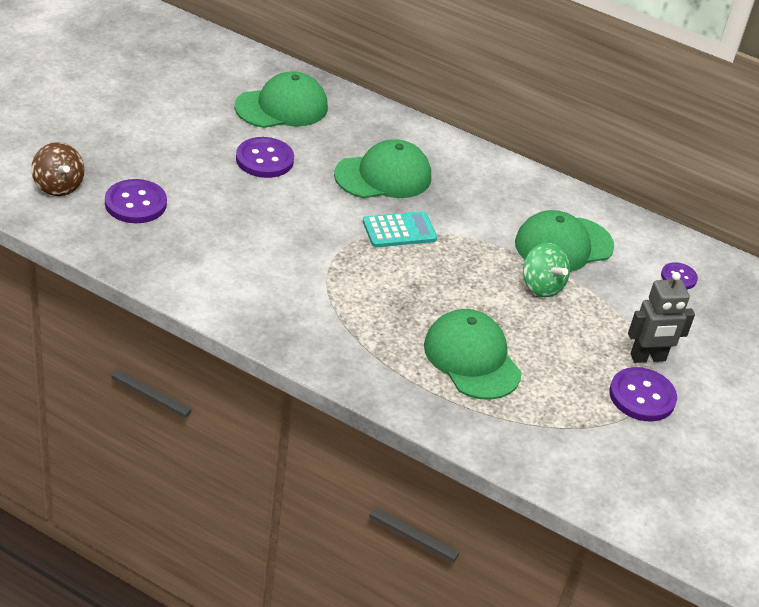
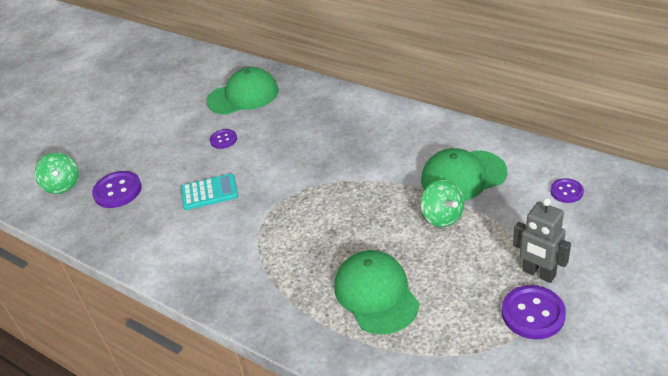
camera: 15 degrees right, 0 degrees up
brown spinning top [31,142,85,196] -> green spinning top [34,153,79,194]
purple button [236,137,294,178] -> purple button [210,129,237,149], size x0.60
green cap [334,139,431,198] -> none
turquoise calculator [363,211,437,247] -> turquoise calculator moved to [181,174,238,210]
grey robot [628,272,695,363] -> grey robot turned 45 degrees clockwise [513,198,571,283]

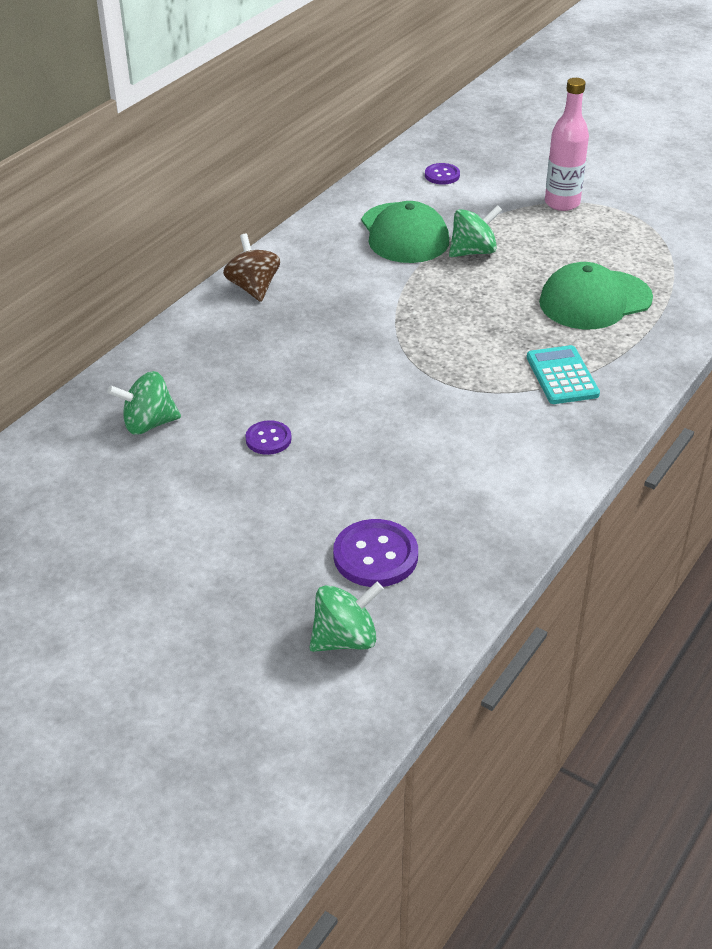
camera: 95 degrees left, 0 degrees up
turquoise calculator [181,174,238,210] -> turquoise calculator moved to [527,345,600,404]
green cap [207,67,279,115] -> green spinning top [107,371,181,435]
purple button [502,285,566,339] -> none
grey robot [513,198,571,283] -> pink bottle [545,78,589,211]
none -> brown spinning top [223,234,280,302]

